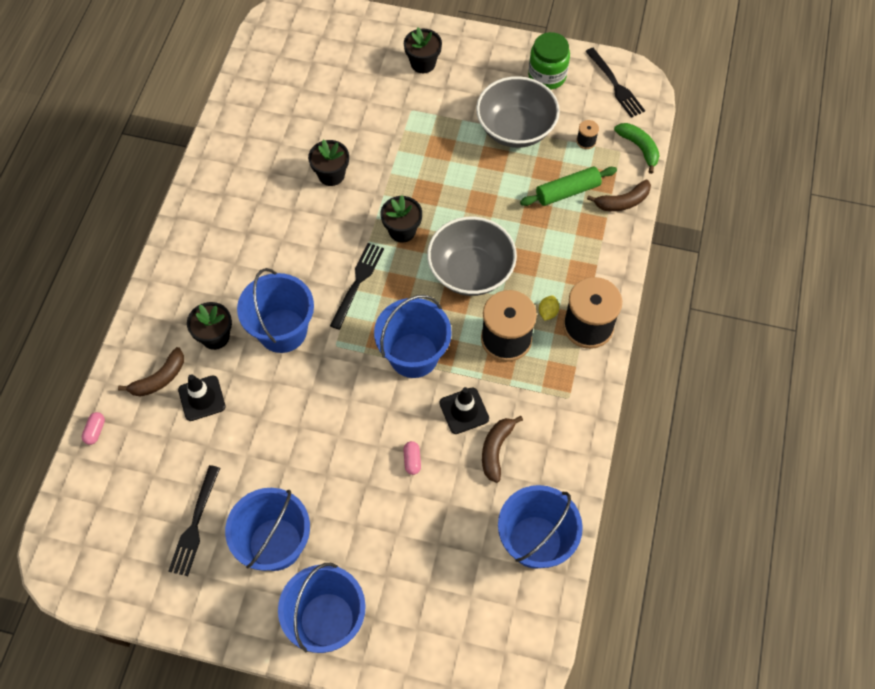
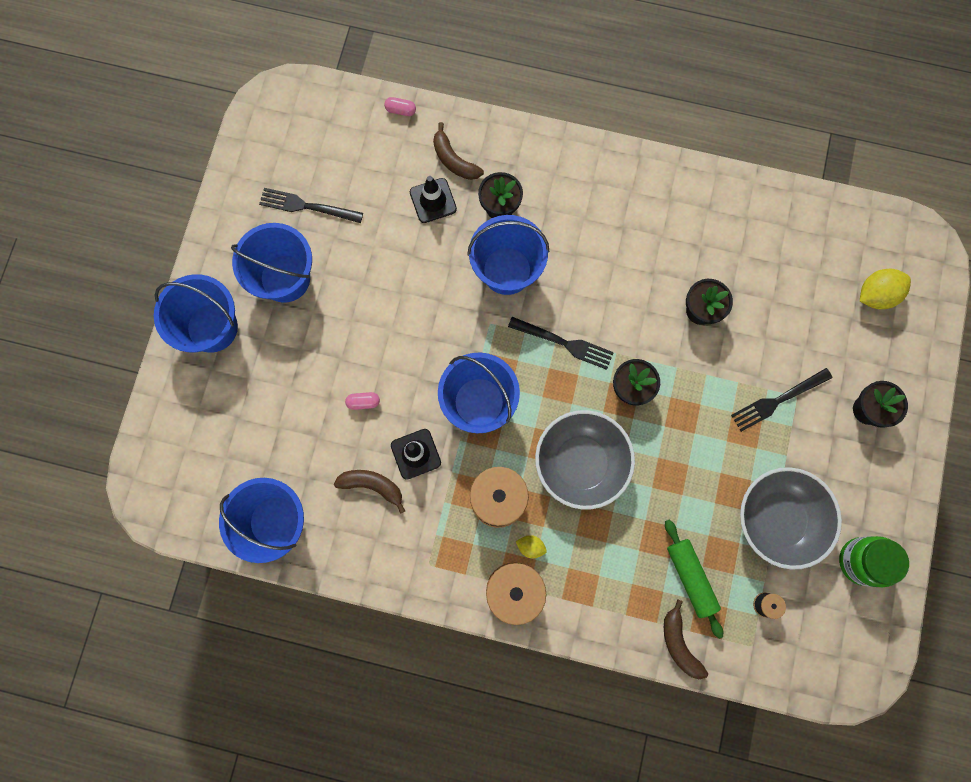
camera: 90 degrees right, 15 degrees up
black fork [585,48,645,118] -> black fork moved to [731,368,832,432]
green banana [614,123,660,174] -> none
none -> yellow lemon [860,269,911,309]

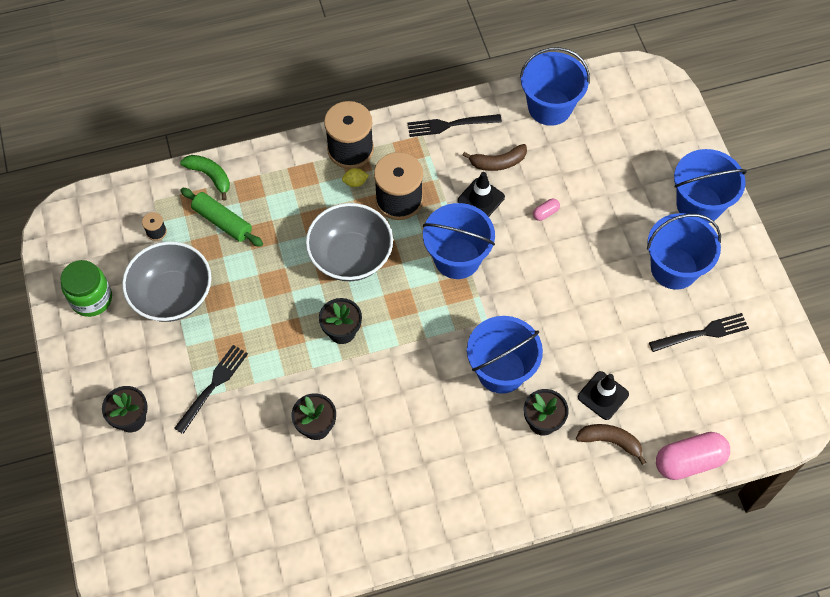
camera: 150 degrees right, 15 degrees down
pink capsule [384,97,416,116] -> pink capsule [656,432,730,480], size x2.27
black fork [508,317,614,370] -> black fork moved to [407,114,502,137]
brown banana [664,599,708,679] -> green banana [180,155,230,201]
yellow lemon [860,269,911,309] -> none

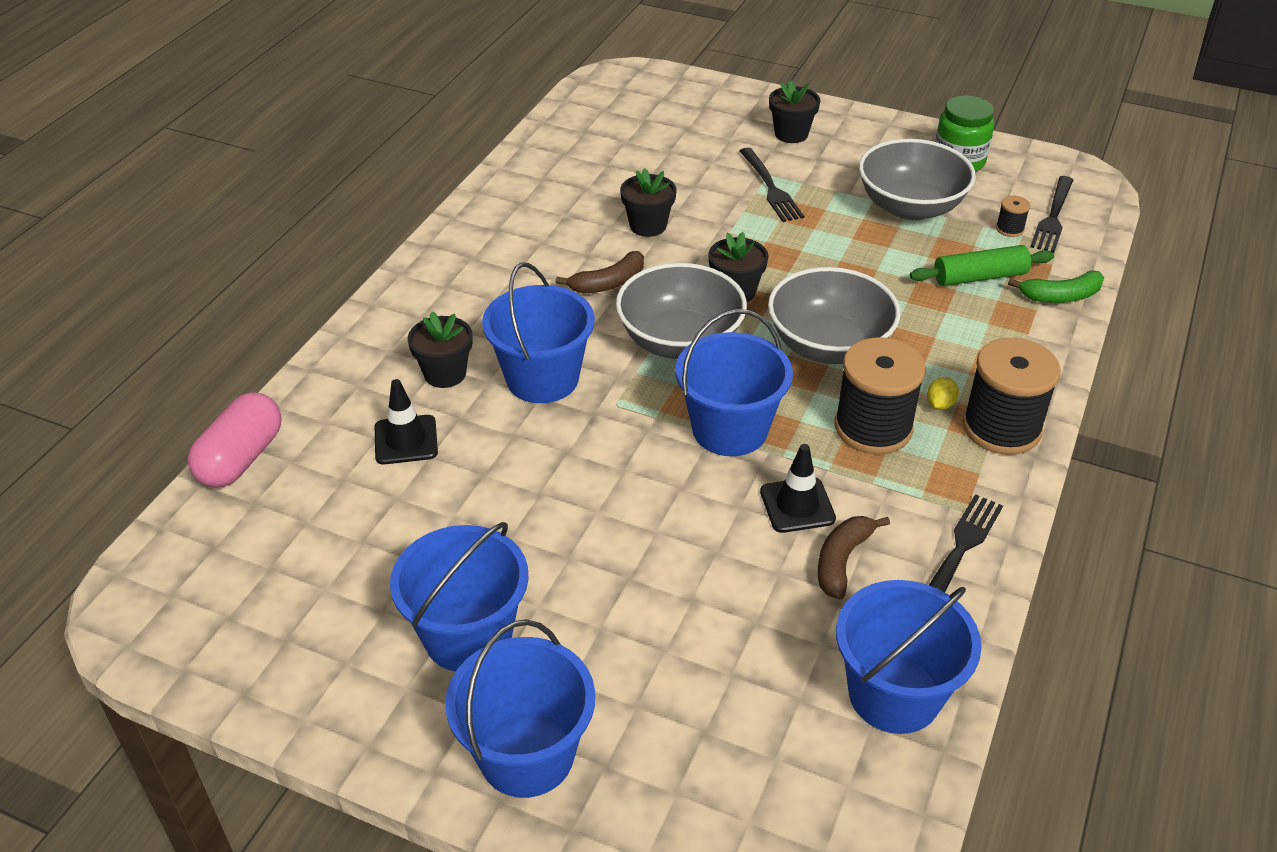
camera: 130 degrees right, 20 degrees down
pink capsule [533,199,560,221] -> none
brown banana [576,424,646,465] -> brown banana moved to [556,251,644,293]
black fork [649,313,749,352] -> black fork moved to [1030,176,1073,253]
none -> grey bowl [616,263,747,359]

